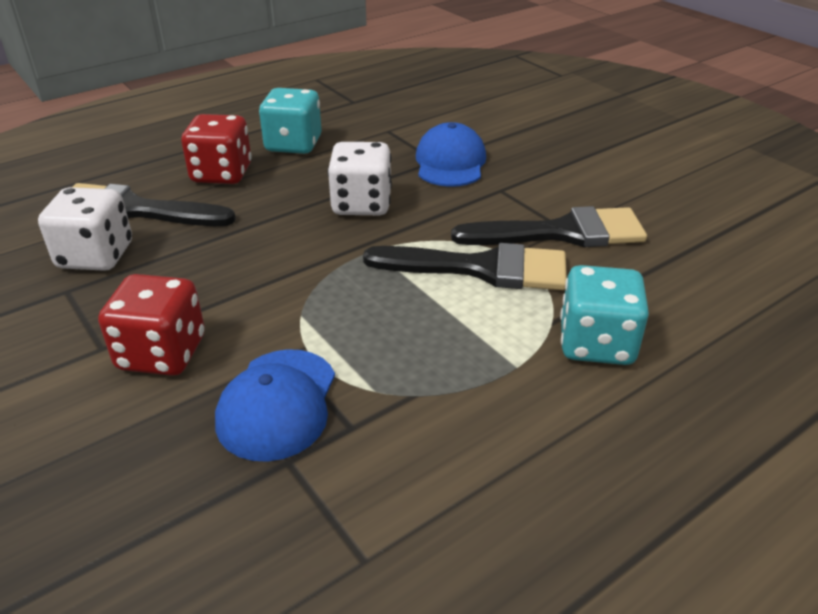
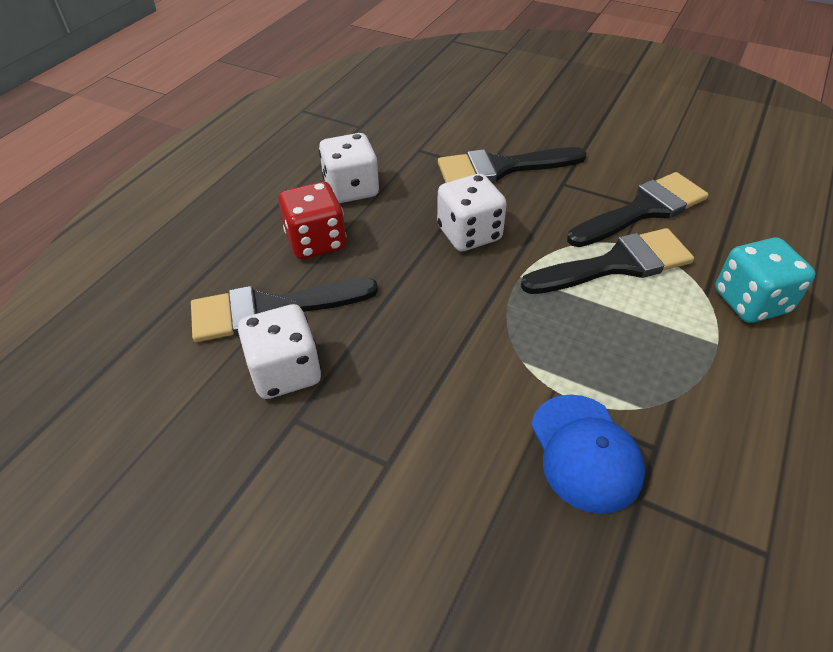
camera: 25 degrees left, 10 degrees up
red dice [98,274,205,376] -> none
turquoise dice [259,88,322,154] -> white dice [319,133,379,203]
blue cap [416,122,486,187] -> black brush [438,147,587,183]

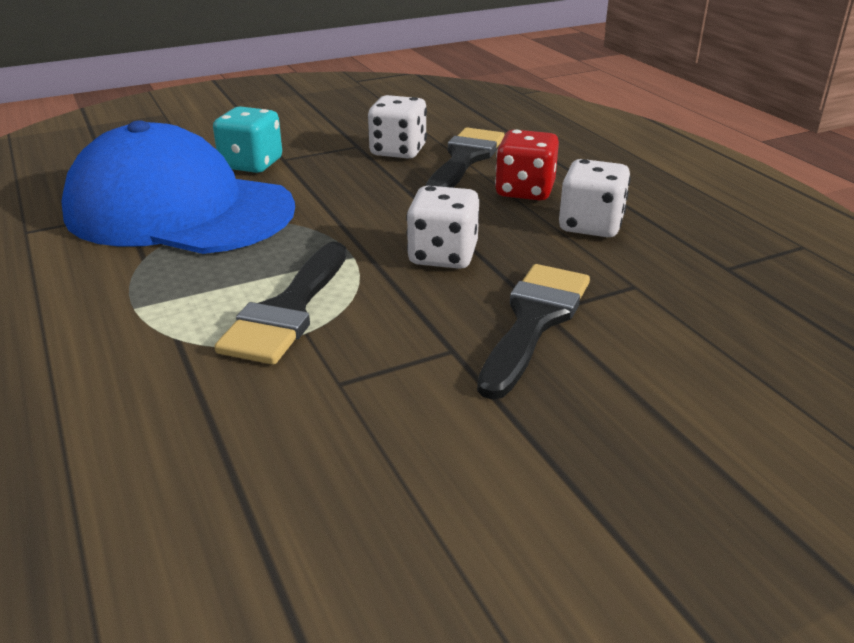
camera: 125 degrees right, 15 degrees down
blue cap [531,394,645,514] -> blue cap [61,120,295,254], size x2.21
black brush [567,172,709,247] -> none
turquoise dice [715,238,815,323] -> turquoise dice moved to [213,106,282,173]

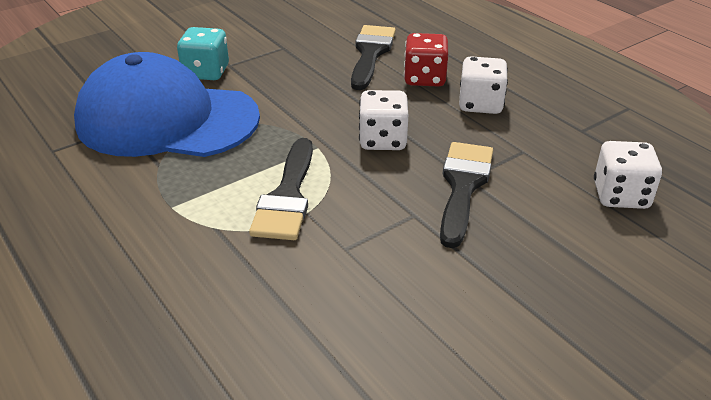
camera: 10 degrees left, 5 degrees up
white dice [368,95,427,159] -> white dice moved to [594,141,662,209]

